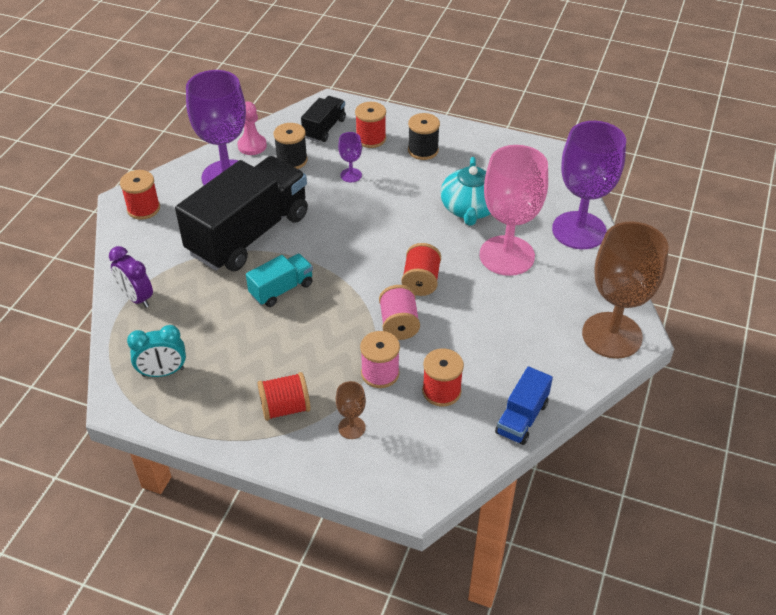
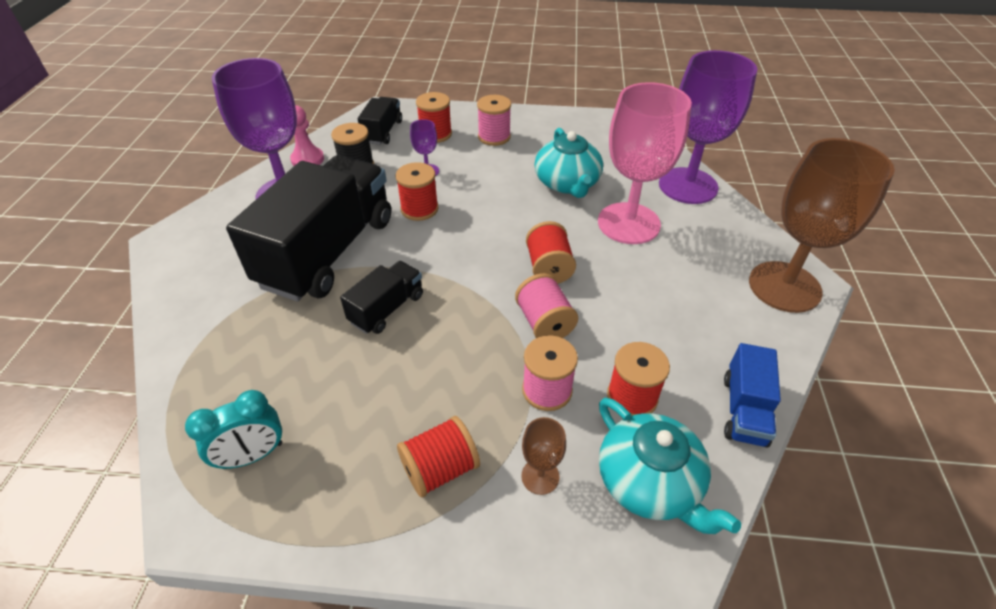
camera: 15 degrees left, 0 degrees up
purple clock [109,246,153,308] -> none
red spool [120,170,160,220] -> red spool moved to [396,162,438,221]
turquoise truck [246,254,313,307] -> black truck [340,261,423,334]
black spool [408,113,440,160] -> pink spool [477,95,511,146]
none -> turquoise teapot [599,398,741,534]

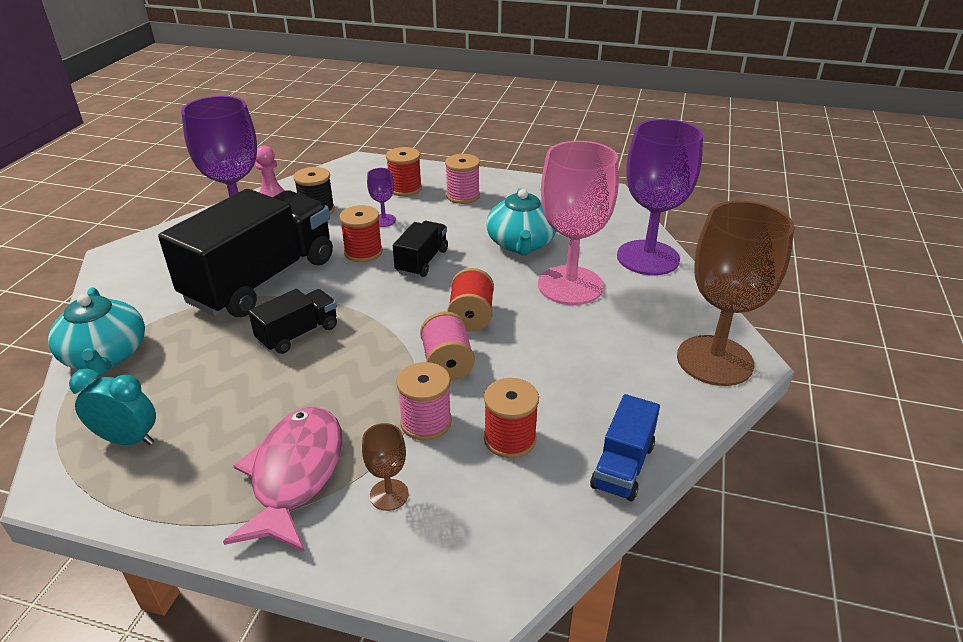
camera: 10 degrees right, 10 degrees down
turquoise clock [185,390,282,469] -> turquoise clock turned 150 degrees counterclockwise [69,368,156,445]
black truck [358,97,402,145] -> black truck moved to [393,221,448,277]
red spool [397,416,480,497] -> pink fish [223,407,343,552]
turquoise teapot [599,398,741,534] -> turquoise teapot moved to [48,287,145,376]

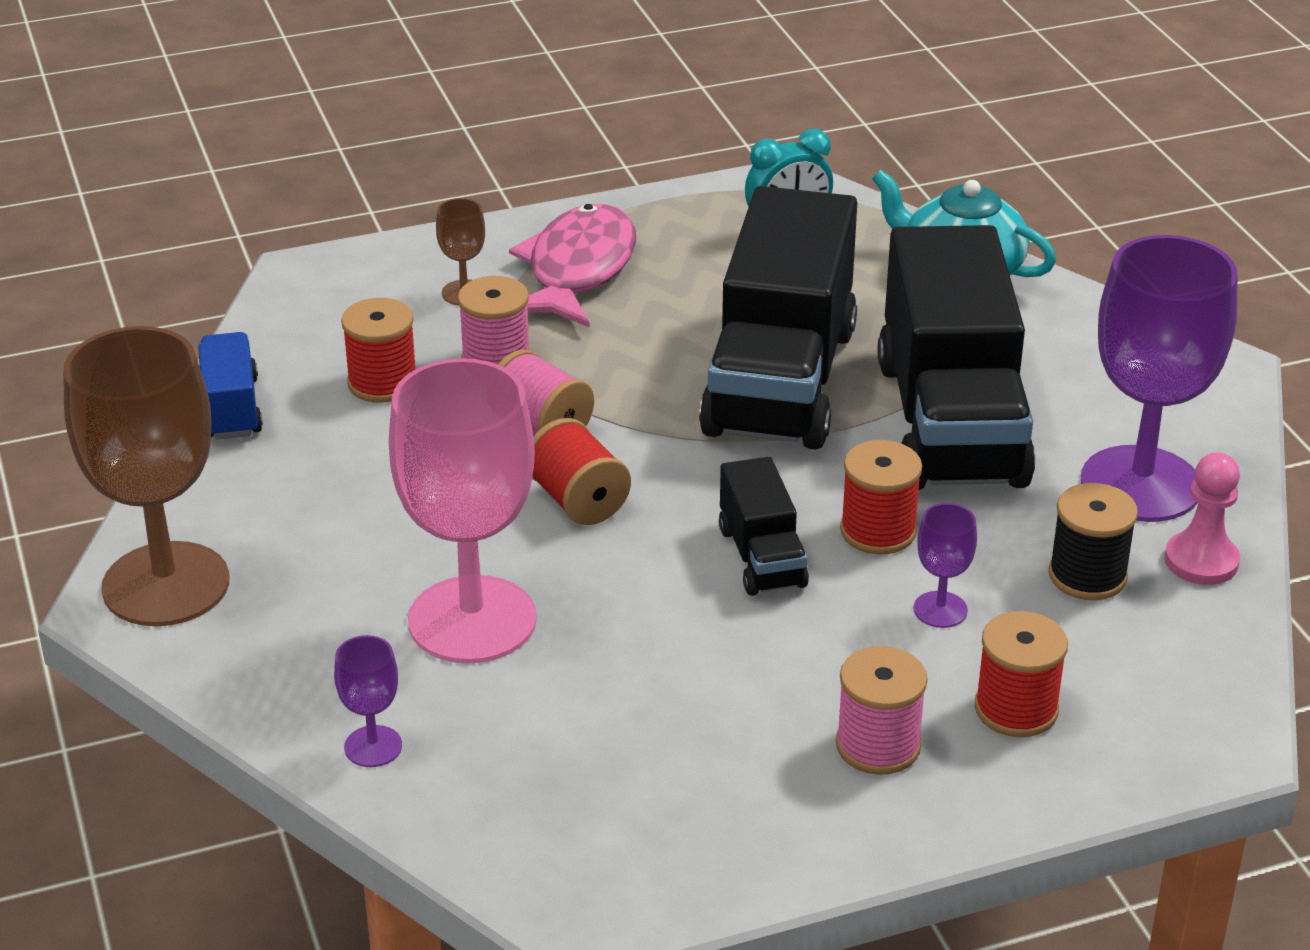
camera: 145 degrees right, 0 degrees up
pink fish [223,407,343,552] -> pink fish turned 135 degrees counterclockwise [509,204,636,327]
black truck [248,289,337,354] -> black truck [699,186,857,449], size x2.16
turquoise teapot [486,188,556,255] -> none
purple goblet [617,119,703,275] -> purple goblet [334,635,402,767], size x0.42

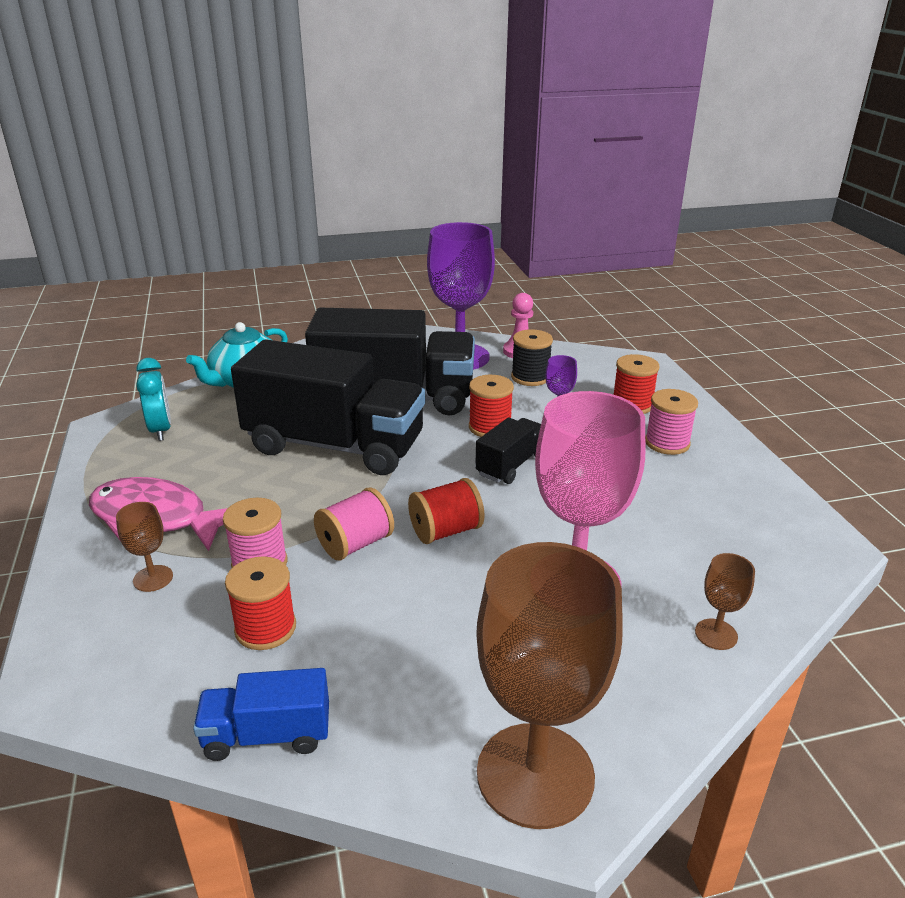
camera: 85 degrees left, 5 degrees down
purple goblet [334,635,402,767] -> brown goblet [695,553,755,650]
black truck [719,457,809,596] -> black truck turned 45 degrees counterclockwise [475,418,541,484]

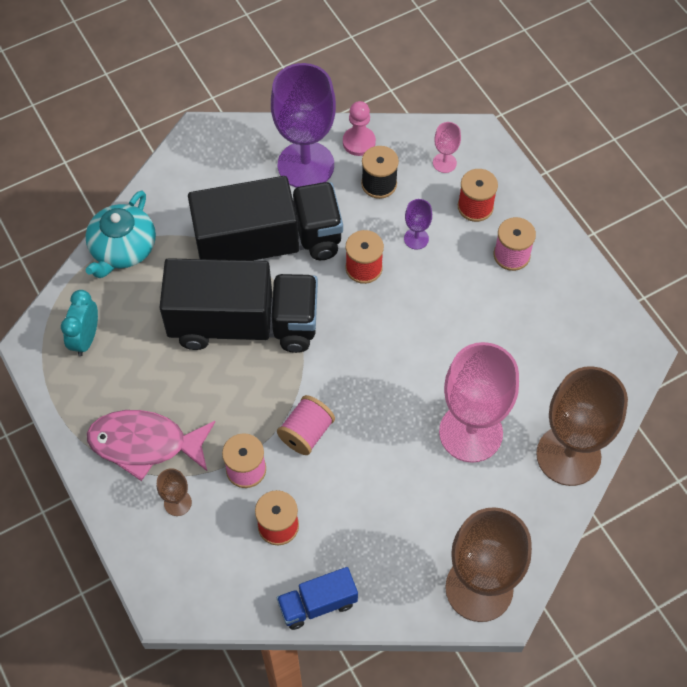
camera: 15 degrees left, 30 degrees up
turquoise clock [136,358,171,441] -> turquoise clock turned 135 degrees counterclockwise [61,290,98,356]
red spool [408,478,484,544] -> none
black truck [475,418,541,484] -> none
brown goblet [695,553,755,650] -> brown goblet [536,366,628,486], size x2.37
none -> pink goblet [433,122,461,173]

